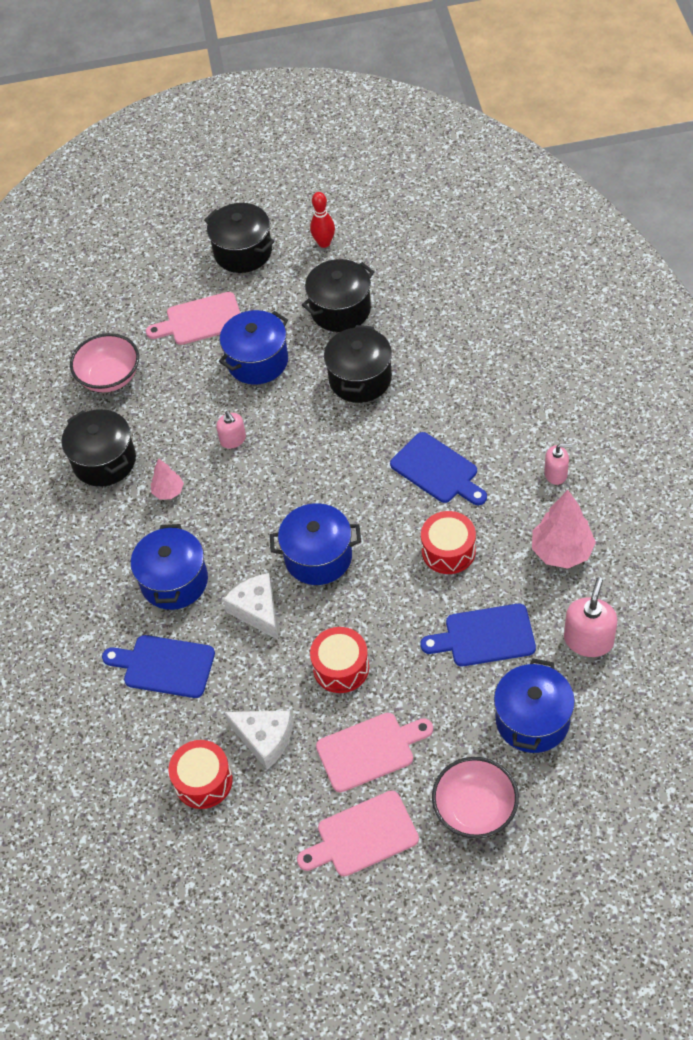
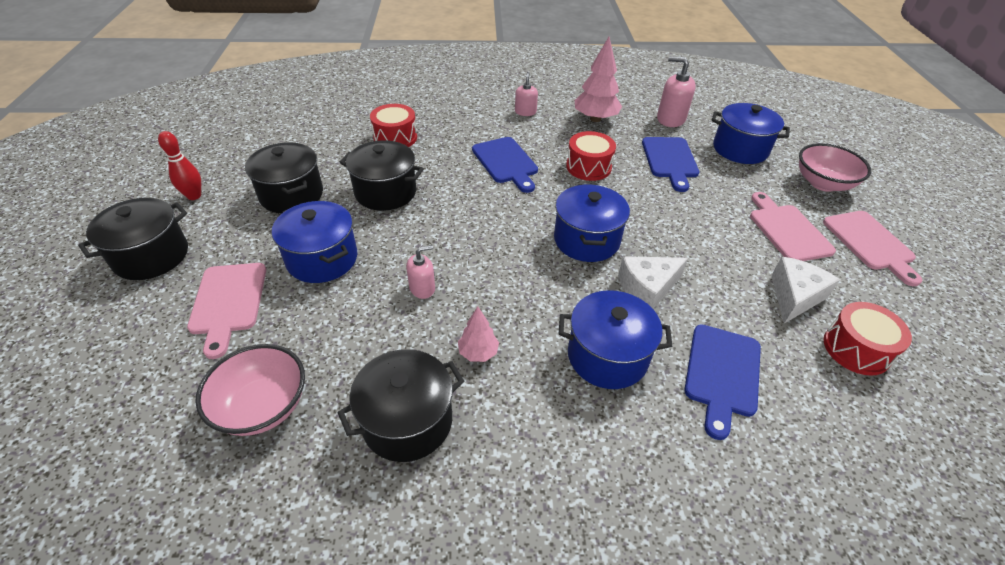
camera: 90 degrees left, 10 degrees down
red drum [310,627,369,693] -> red drum moved to [370,104,417,147]
blue cutting board [390,432,487,505] -> blue cutting board turned 105 degrees clockwise [472,137,538,193]

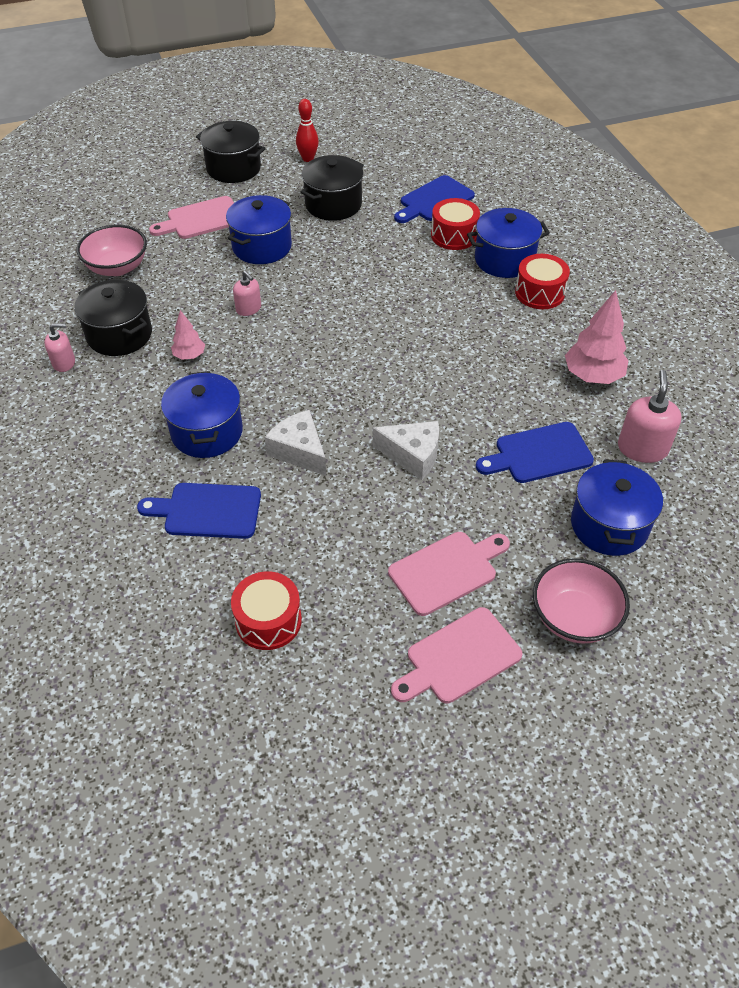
camera: 75 degrees right, 5 degrees up
black pot [340,140,424,211] -> none
blue cutting board [472,137,538,193] -> blue cutting board moved to [394,175,475,223]
pink soap dispenser [515,72,538,116] -> pink soap dispenser moved to [44,323,75,372]
blue pot [554,185,630,262] -> blue pot moved to [467,208,550,278]
red drum [566,131,616,181] -> red drum moved to [515,254,570,309]
white cheese [771,257,840,324] -> white cheese moved to [372,421,439,480]

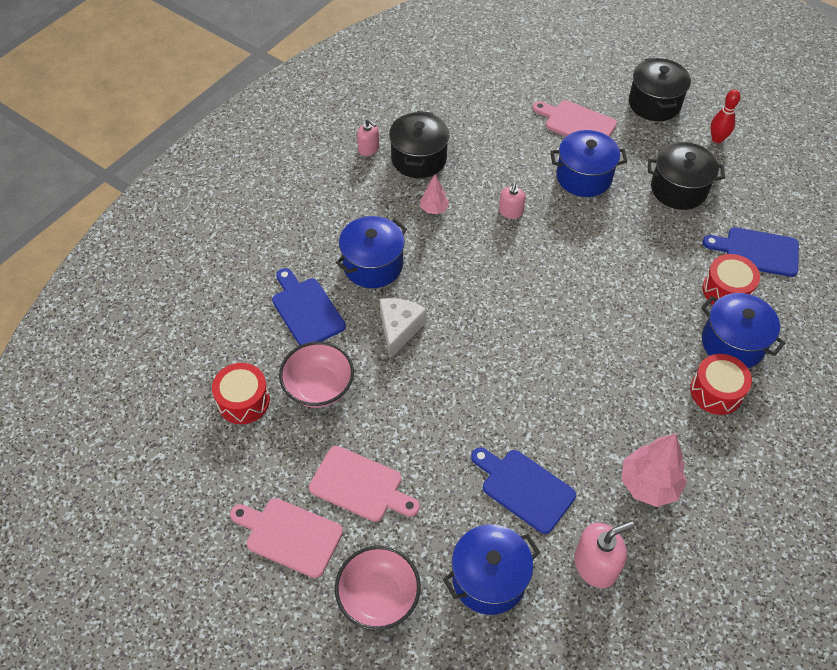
camera: 55 degrees right, 5 degrees up
pink bowl [77,225,147,276] -> pink bowl moved to [279,341,354,408]
white cheese [372,421,439,480] -> none

